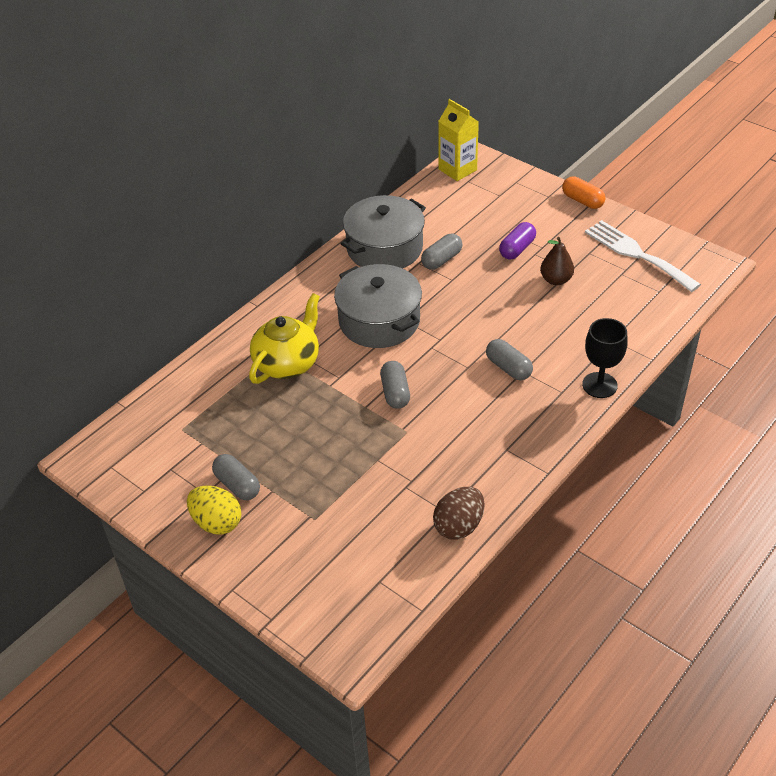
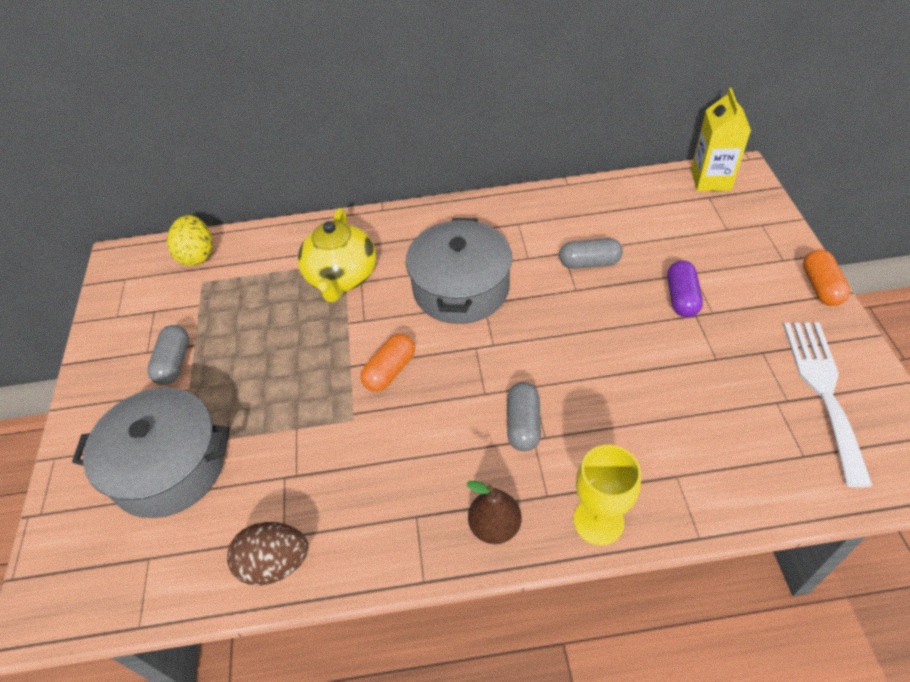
camera: 45 degrees right, 5 degrees up
yellow egg [187,486,241,535] -> yellow egg moved to [167,215,213,266]
yellow teapot [249,293,320,384] -> yellow teapot turned 105 degrees clockwise [298,208,376,302]
grey pot [341,195,426,269] -> grey pot moved to [72,387,230,518]
grey capsule [380,361,410,409] -> orange capsule [361,334,415,392]
purple capsule [499,222,536,259] -> purple capsule turned 75 degrees counterclockwise [667,261,703,317]
brown pear [540,237,574,285] -> brown pear moved to [466,481,521,544]
black goblet [582,318,627,398] -> yellow goblet [573,445,641,546]

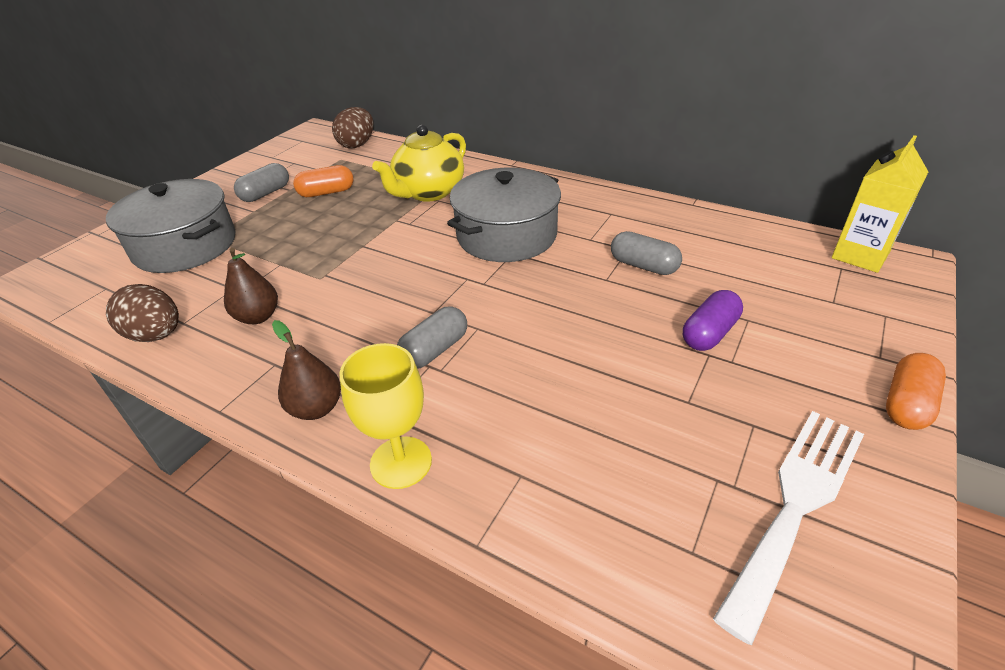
camera: 35 degrees right, 10 degrees down
yellow egg [167,215,213,266] -> brown egg [332,107,373,148]
orange capsule [361,334,415,392] -> orange capsule moved to [293,165,353,197]
none -> brown pear [224,248,278,324]

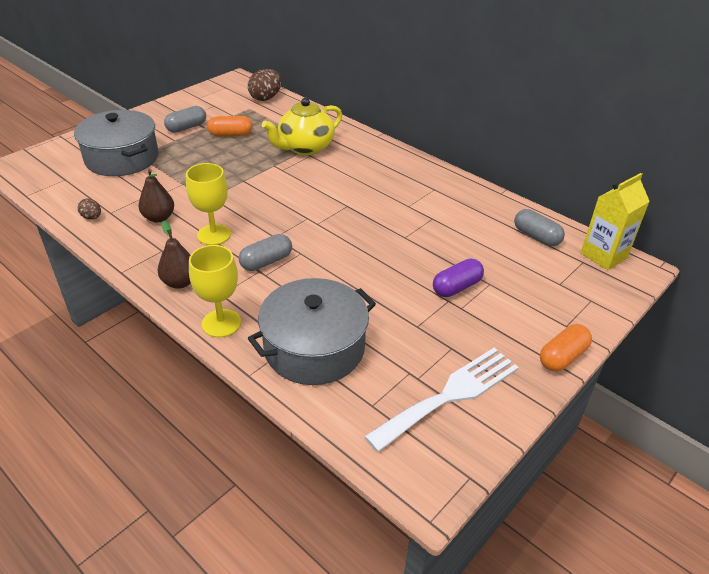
camera: 10 degrees right, 0 degrees up
brown egg [106,284,179,342] -> brown egg [78,199,101,220], size x0.53
grey pot [447,168,561,262] -> grey pot moved to [248,278,376,385]
grey capsule [611,231,682,275] -> grey capsule moved to [514,209,565,246]
none -> yellow goblet [186,163,231,245]

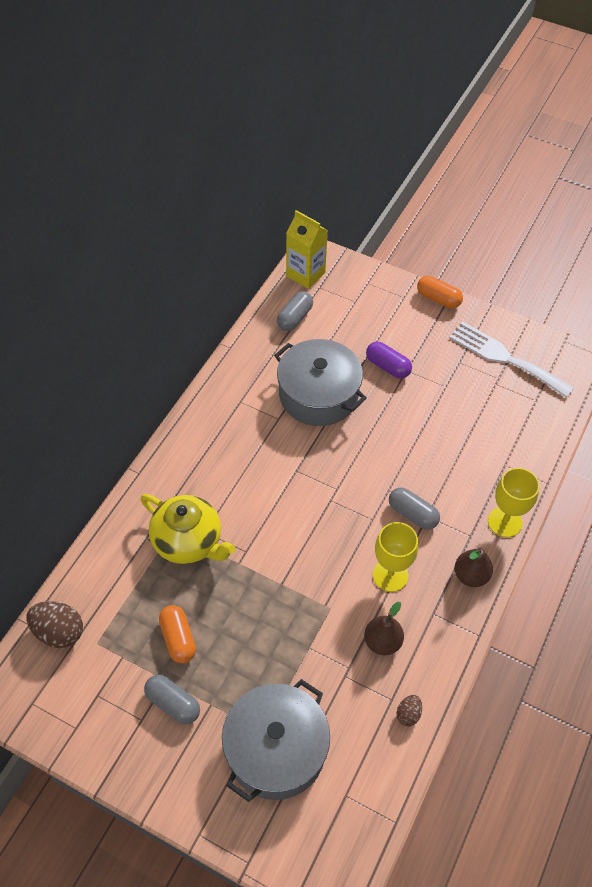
camera: 105 degrees left, 15 degrees up
grey pot [248,278,376,385] -> grey pot moved to [274,339,367,426]

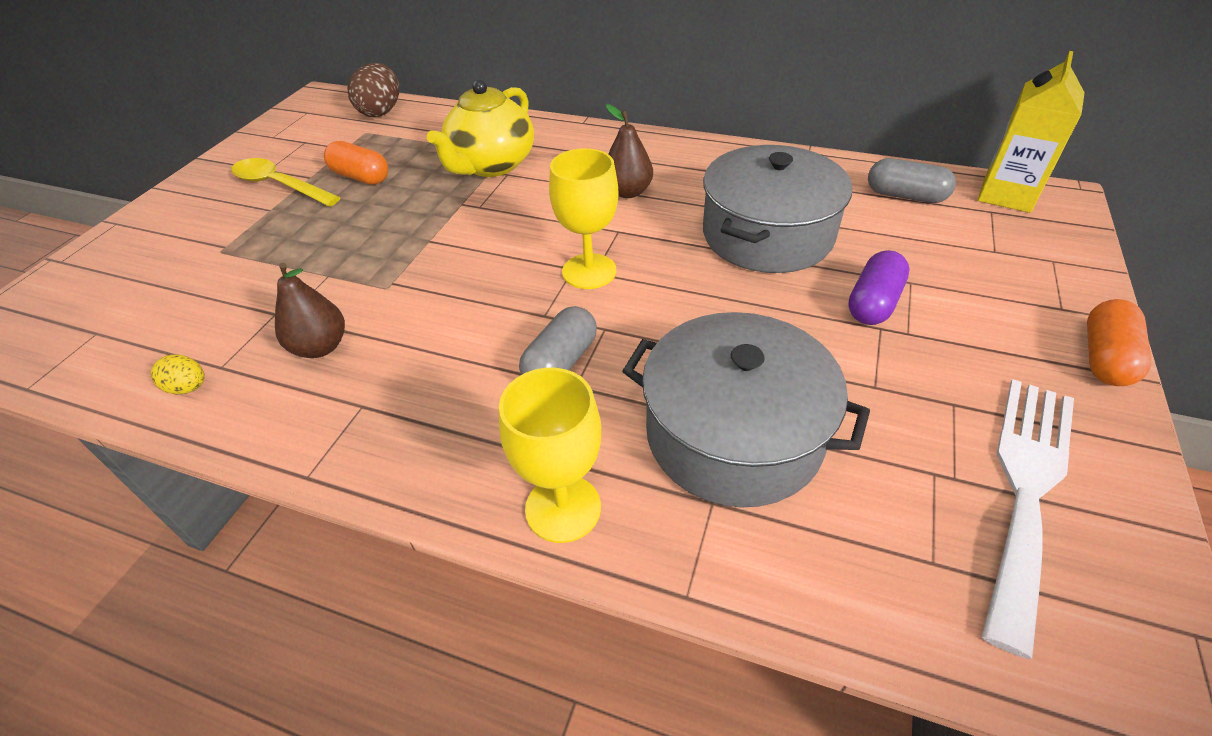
camera: 85 degrees right, 10 degrees down
grey capsule [144,675,200,724] -> yellow spoon [231,158,341,207]
orange capsule [159,605,196,663] -> orange capsule turned 60 degrees clockwise [324,141,388,185]
grey pot [222,679,330,802] -> grey pot moved to [622,312,870,508]
yellow goblet [373,522,418,592] -> yellow goblet moved to [549,148,618,289]
brown egg [397,695,422,726] -> yellow egg [151,354,205,394]
brown pear [454,548,493,587] -> brown pear moved to [606,104,653,198]

